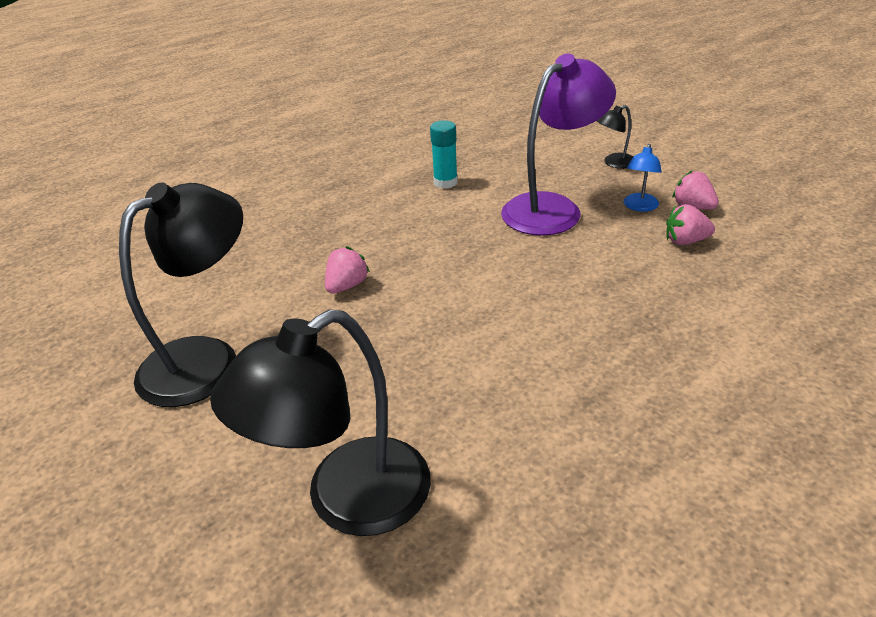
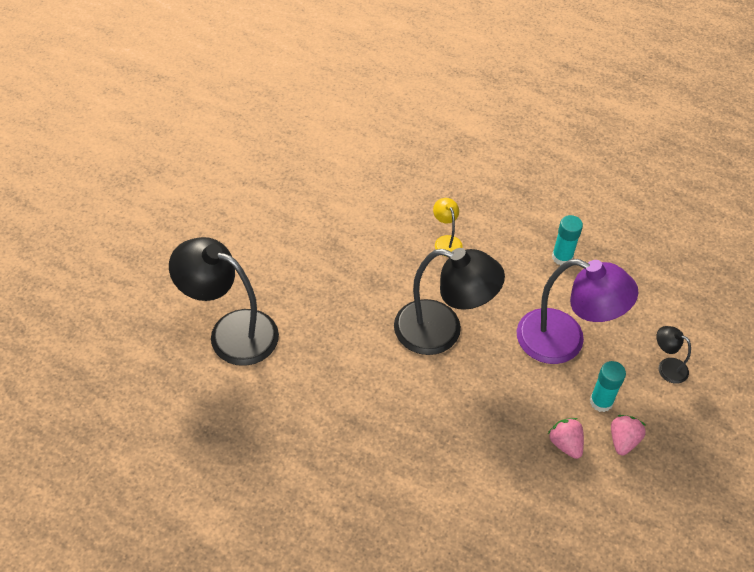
camera: 60 degrees right, 15 degrees up
black lamp [119,182,243,407] -> black lamp moved to [394,248,505,355]
pink strawberry [325,246,370,293] -> none
blue lamp [624,144,662,212] -> turquoise glue stick [590,361,626,412]
none -> yellow lamp [433,198,463,257]

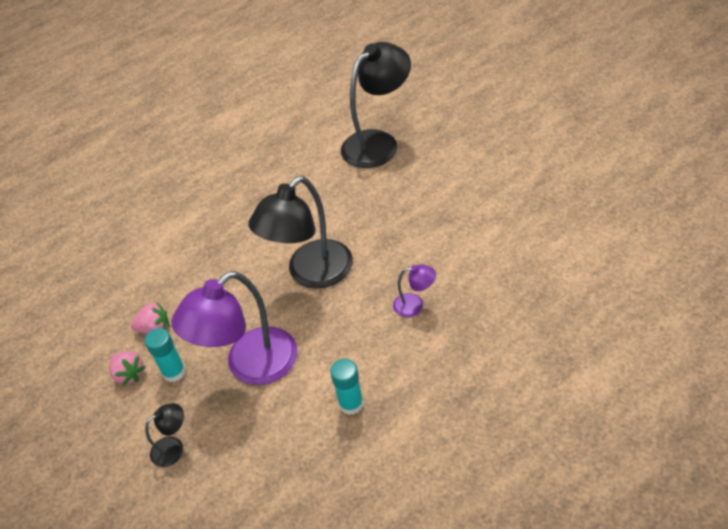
camera: 120 degrees right, 5 degrees down
yellow lamp [433,198,463,257] -> purple lamp [393,264,436,317]

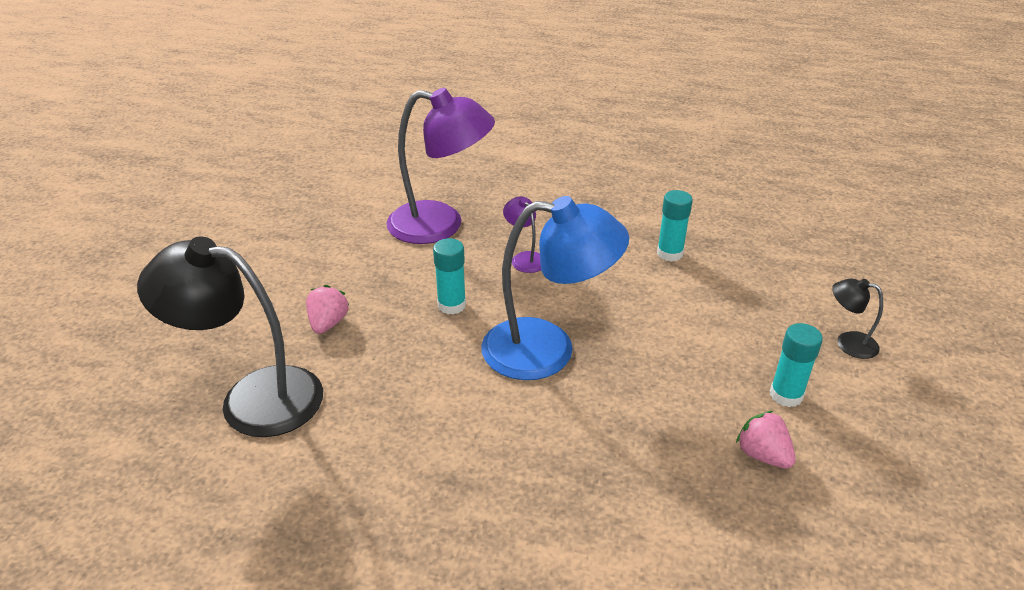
camera: 130 degrees left, 10 degrees down
pink strawberry [109,351,146,386] -> pink strawberry moved to [306,285,350,334]
purple lamp [171,271,298,385] -> purple lamp moved to [386,88,495,244]
black lamp [248,176,353,288] -> blue lamp [481,196,629,380]
none -> turquoise glue stick [433,238,466,314]

